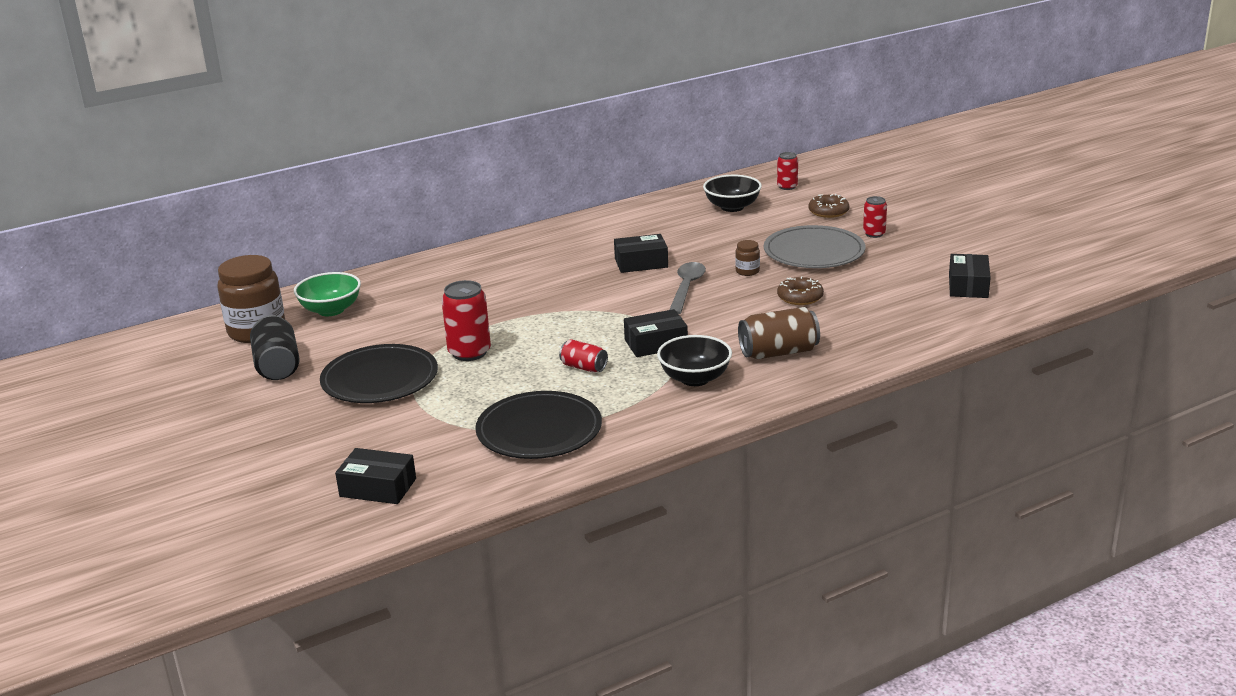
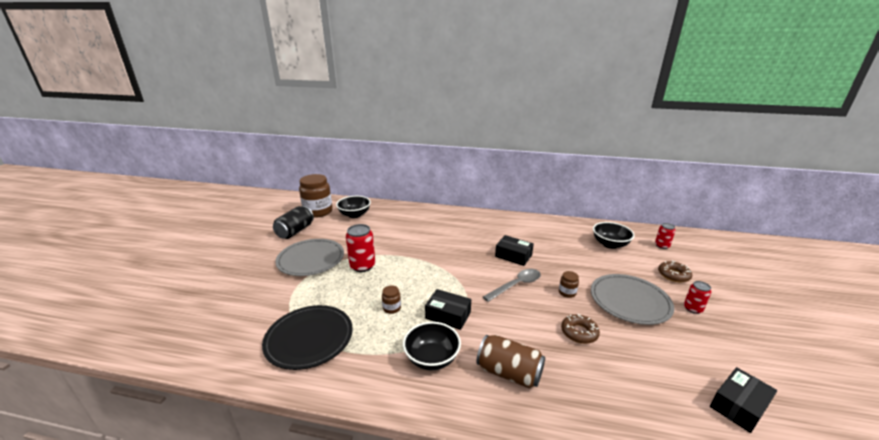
camera: 40 degrees right, 0 degrees up
green bowl [294,272,361,316] -> black bowl [336,196,371,218]
black plate [320,344,438,403] -> grey plate [275,239,344,276]
black box [335,448,416,504] -> none
red can [559,339,608,373] -> brown jar [382,285,401,314]

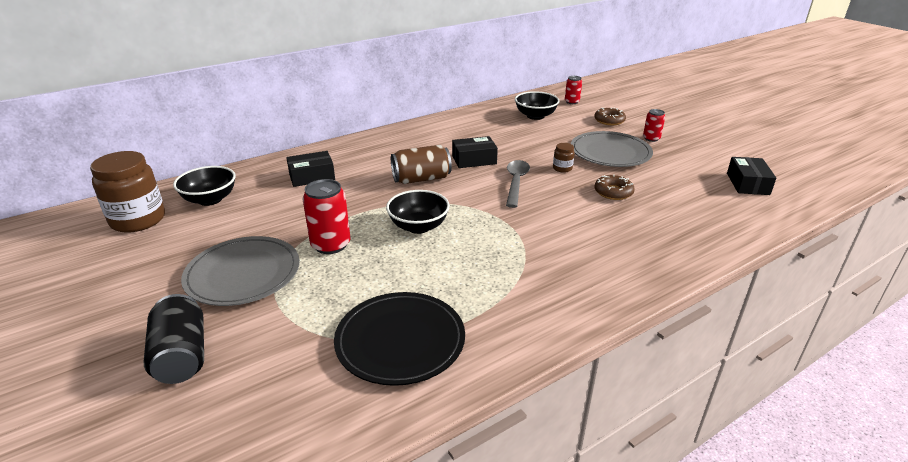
camera: 45 degrees left, 5 degrees up
black can [273,206,314,239] -> black can moved to [144,294,204,384]
brown jar [382,285,401,314] -> none
black bowl [403,322,461,370] -> black bowl moved to [386,190,450,234]
black box [425,289,471,330] -> black box moved to [286,151,335,187]
brown can [477,335,545,389] -> brown can moved to [391,145,452,184]

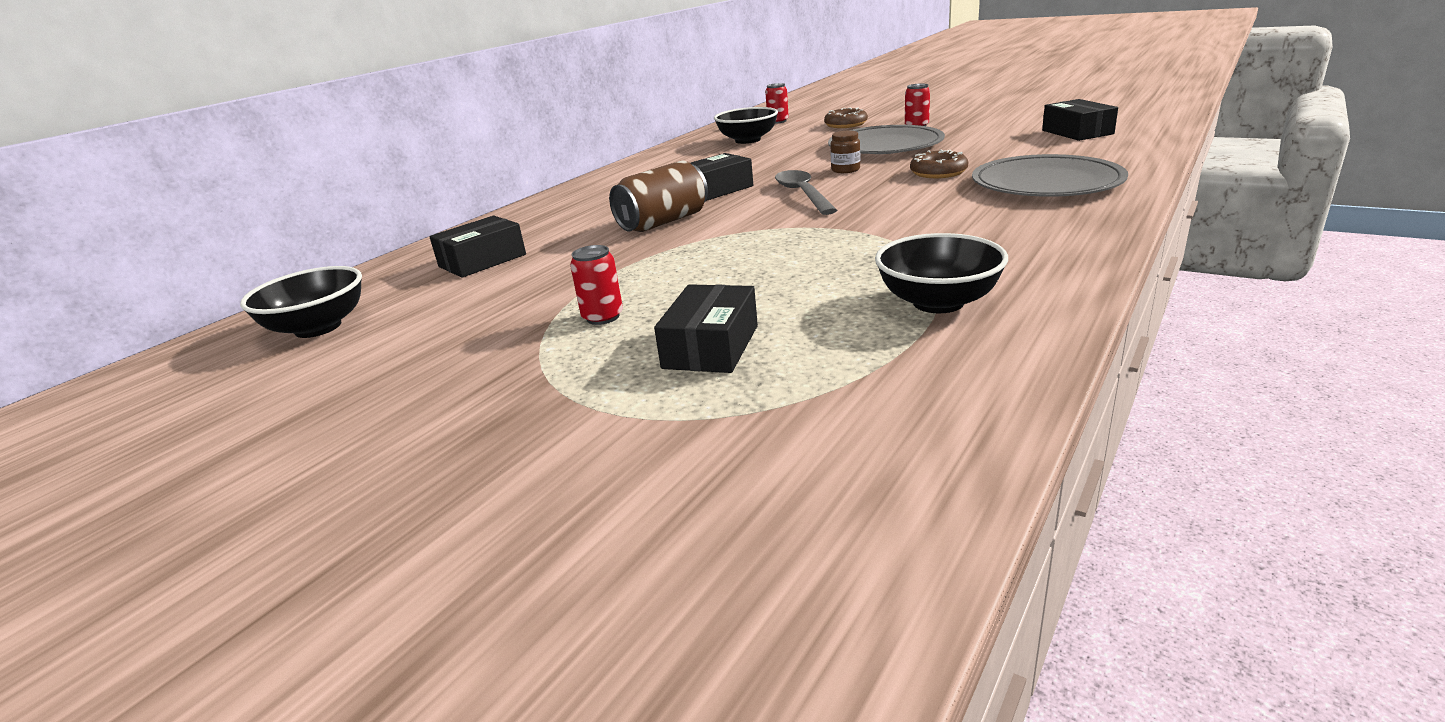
camera: 20 degrees left, 5 degrees down
brown jar [90,151,165,233] -> none
black can [144,294,204,384] -> none
grey plate [181,236,300,306] -> grey plate moved to [972,154,1128,197]
red can [303,179,350,254] -> red can [570,245,623,325], size x0.59
black plate [334,292,465,386] -> none
black bowl [386,190,450,234] -> black bowl moved to [875,233,1008,313]
none -> black box [654,284,758,373]

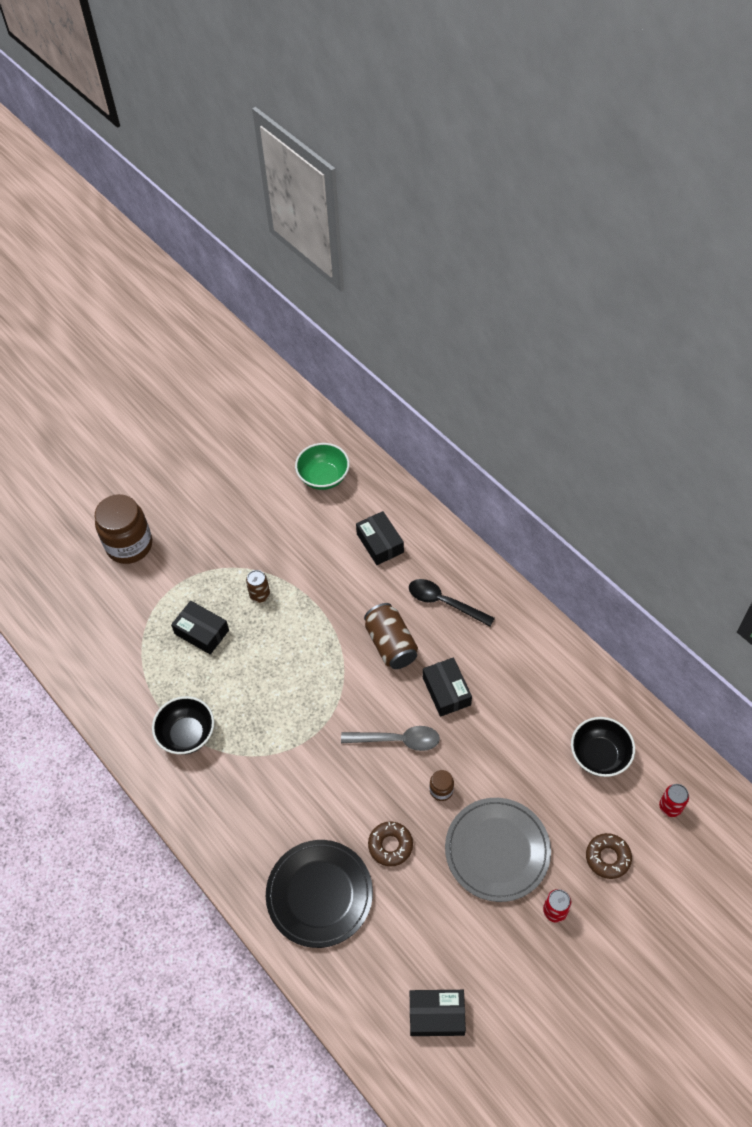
camera: 105 degrees right, 30 degrees up
black bowl [240,266,362,338] -> green bowl [295,443,350,490]
red can [570,245,623,325] -> brown can [246,570,270,603]
grey plate [972,154,1128,197] -> black plate [266,840,373,948]
none -> brown jar [95,494,152,564]
none -> black spoon [409,579,495,627]

